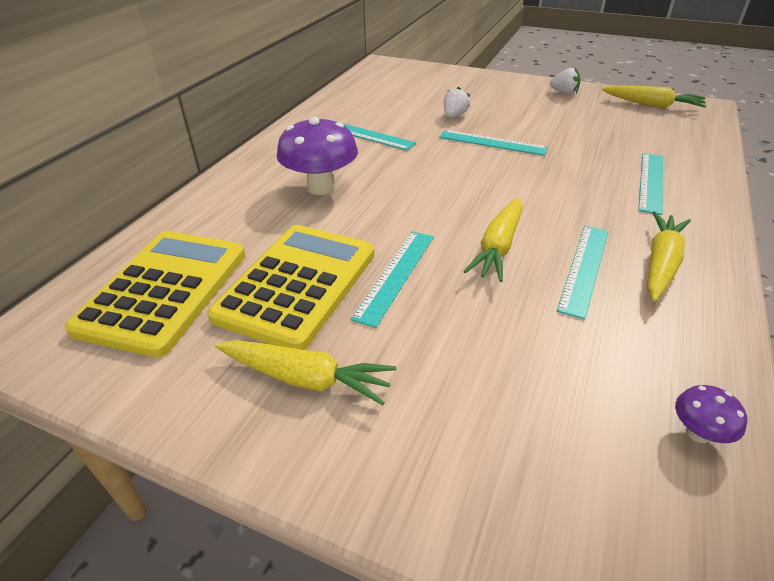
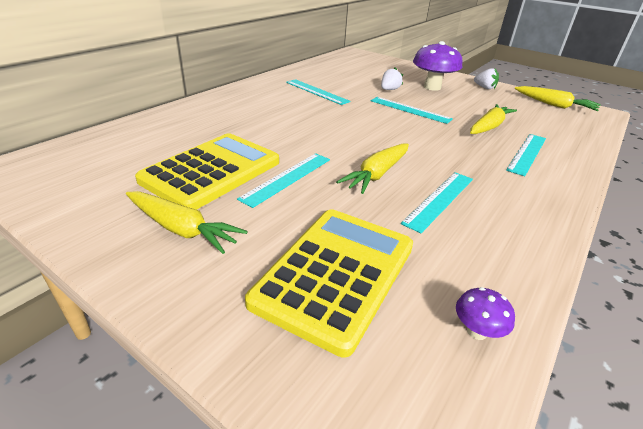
camera: 10 degrees right, 5 degrees down
yellow calculator [65,231,246,358] -> yellow calculator moved to [245,209,413,358]
purple mushroom [277,117,358,195] -> purple mushroom moved to [413,41,462,91]
yellow carrot [647,211,691,301] -> yellow carrot moved to [470,104,517,134]

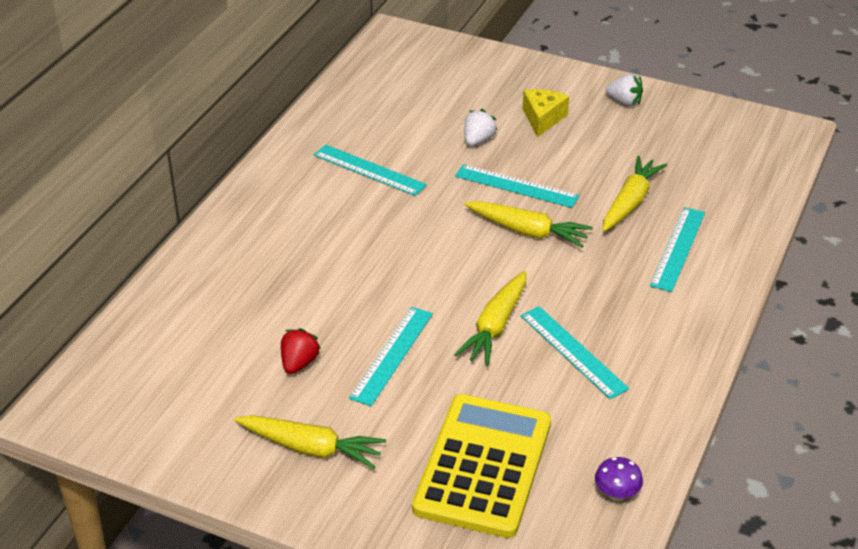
camera: 10 degrees left, 5 degrees up
yellow calculator [135,133,279,210] -> red strawberry [281,328,321,374]
turquoise ruler [401,172,473,233] -> turquoise ruler turned 60 degrees counterclockwise [521,306,629,399]
purple mushroom [413,41,462,91] -> yellow cheese [523,89,569,137]
yellow carrot [515,86,601,111] -> yellow carrot moved to [464,201,593,248]

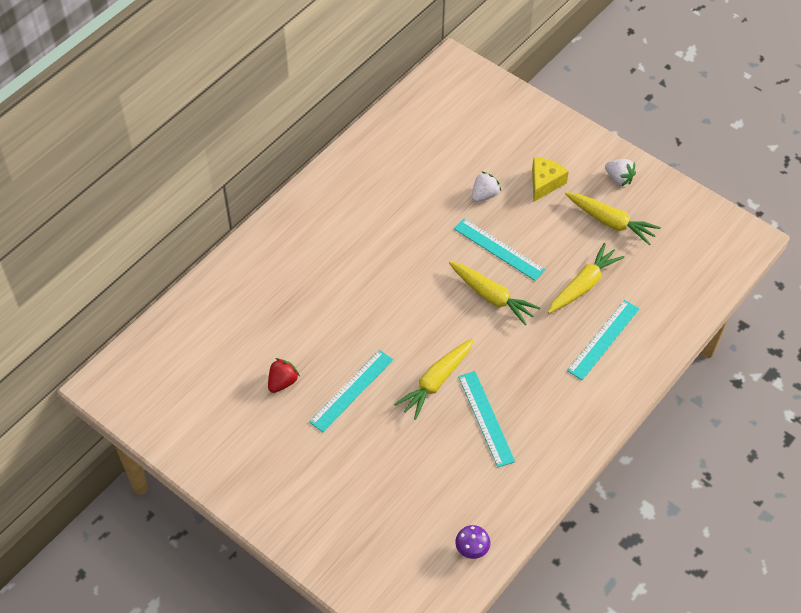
camera: 15 degrees right, 15 degrees up
yellow carrot [234,415,386,469] -> yellow carrot moved to [565,192,661,245]
turquoise ruler [314,144,427,196] -> none
yellow calculator [412,394,551,538] -> none

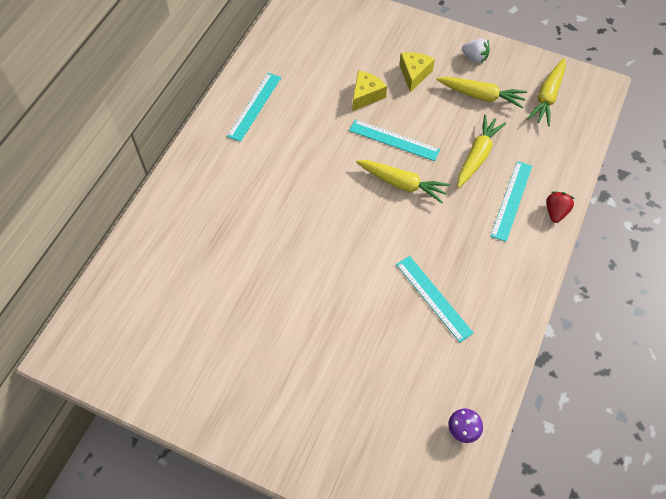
camera: 15 degrees left, 5 degrees up
red strawberry [268,358,300,393] -> red strawberry moved to [546,191,575,223]
turquoise ruler [309,350,393,432] -> turquoise ruler moved to [227,73,281,142]
yellow carrot [394,339,474,420] -> yellow carrot moved to [527,58,566,126]
white strawberry [472,171,501,202] -> yellow cheese [352,70,387,111]

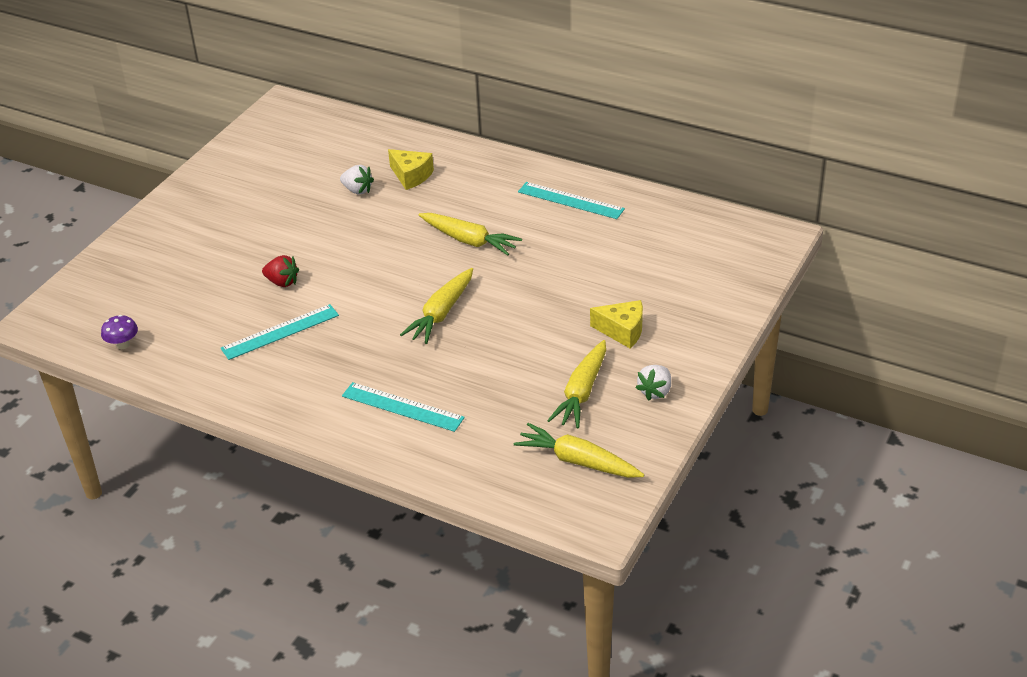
camera: 95 degrees right, 20 degrees down
turquoise ruler [349,119,440,161] -> none
yellow cheese [352,70,387,111] -> yellow cheese moved to [388,149,434,190]
yellow carrot [457,115,506,188] -> yellow carrot moved to [419,213,522,256]
red strawberry [546,191,575,223] -> red strawberry moved to [262,255,299,287]
none -> white strawberry [340,165,374,194]

